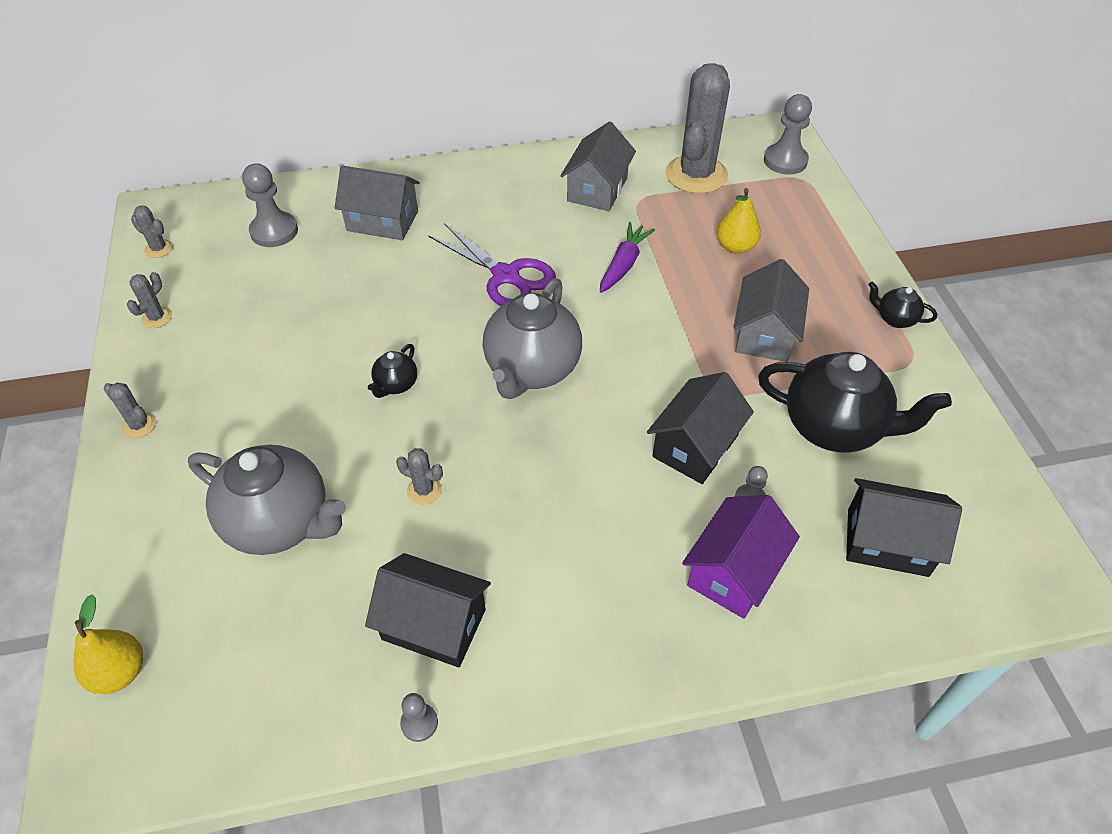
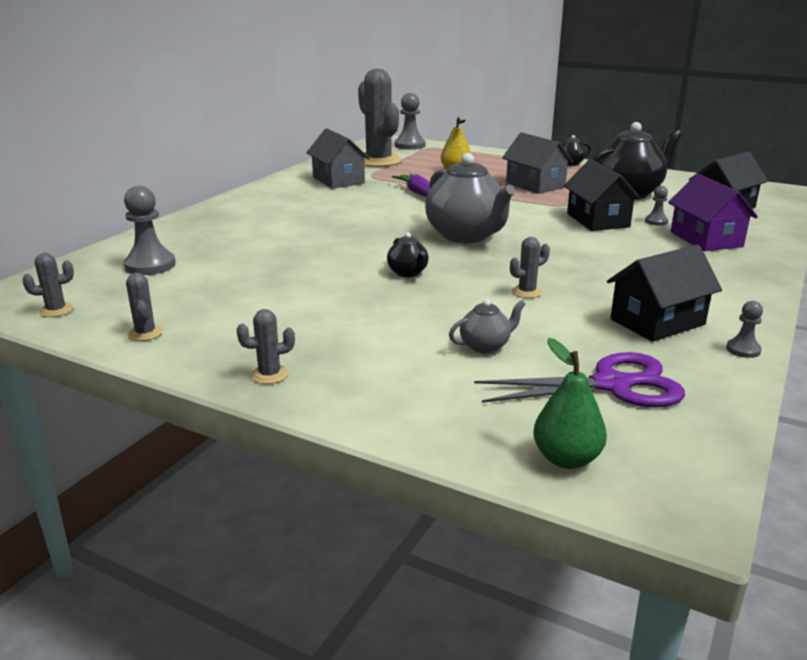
camera: 50 degrees left, 25 degrees down
yellow pear [74,594,143,694] -> green pear [533,338,607,469]
grey teapot [188,444,346,555] -> grey teapot [449,299,525,353], size x0.46
grey house [335,165,420,240] -> none
purple scissors [428,223,556,306] -> purple scissors moved to [474,352,685,408]

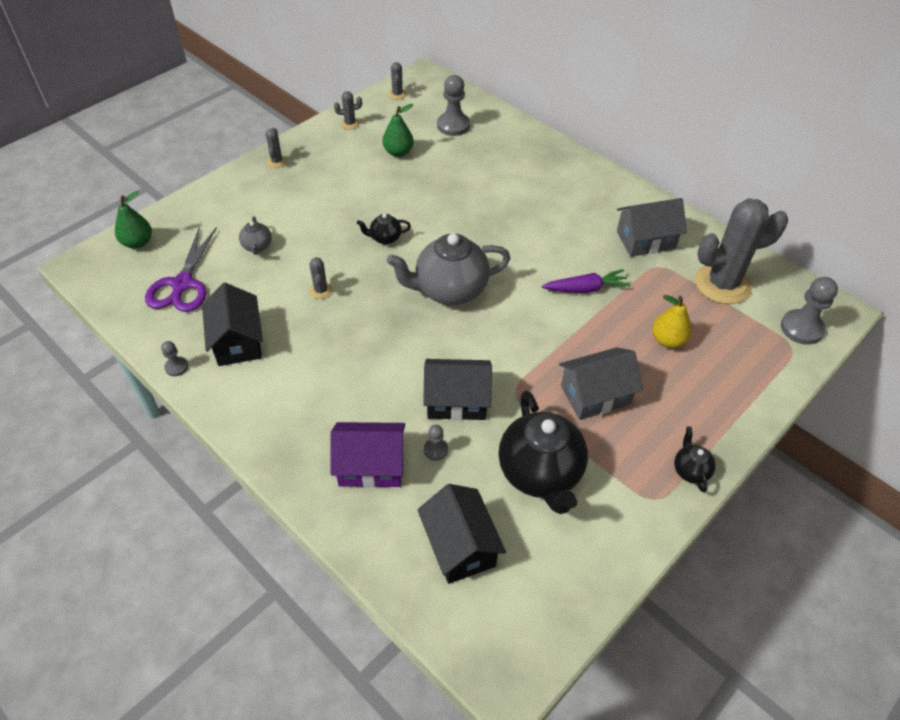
camera: 105 degrees right, 25 degrees up
none -> green pear [382,104,414,157]

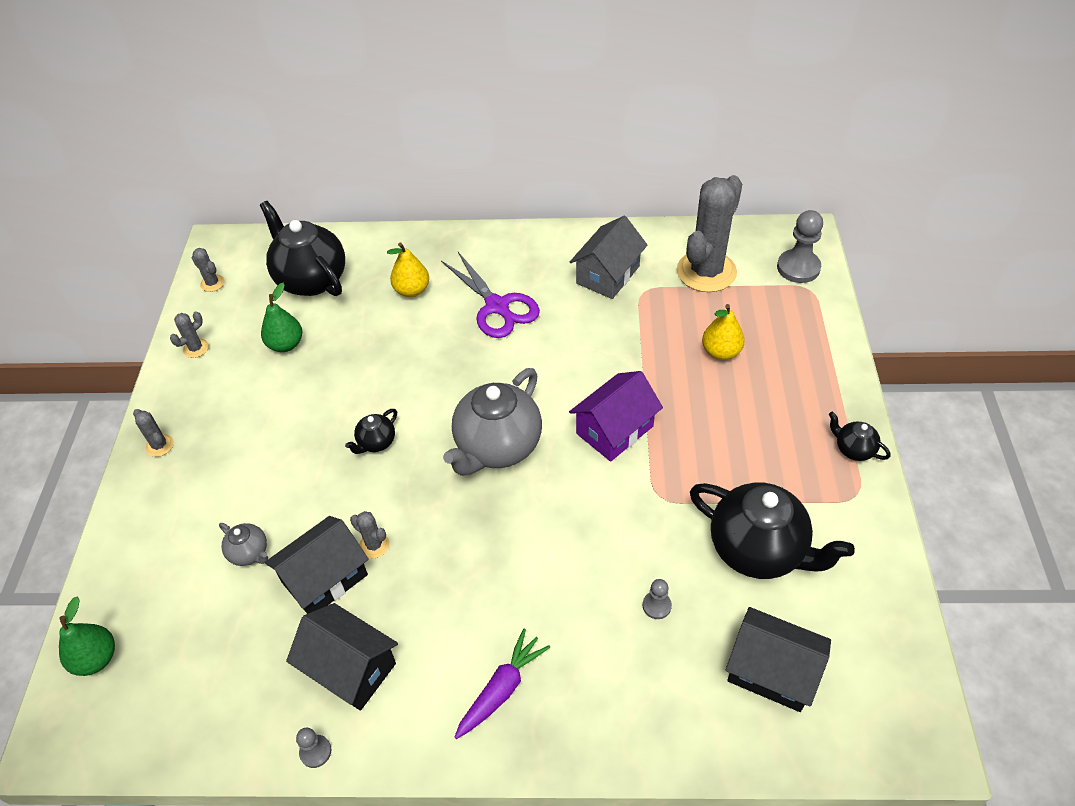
camera: 40 degrees left, 0 degrees up
purple scissors [145,226,217,312] -> purple scissors moved to [441,252,540,338]
purple house [330,422,405,488] -> purple house moved to [569,371,663,462]
black house [423,359,492,420] -> black house moved to [265,516,369,614]
grey pawn [437,75,470,136] -> black teapot [260,201,345,296]
purple carrot [542,269,631,293] -> purple carrot moved to [455,629,550,739]
grey house [559,347,643,420] -> none
none -> yellow pear [387,242,429,297]

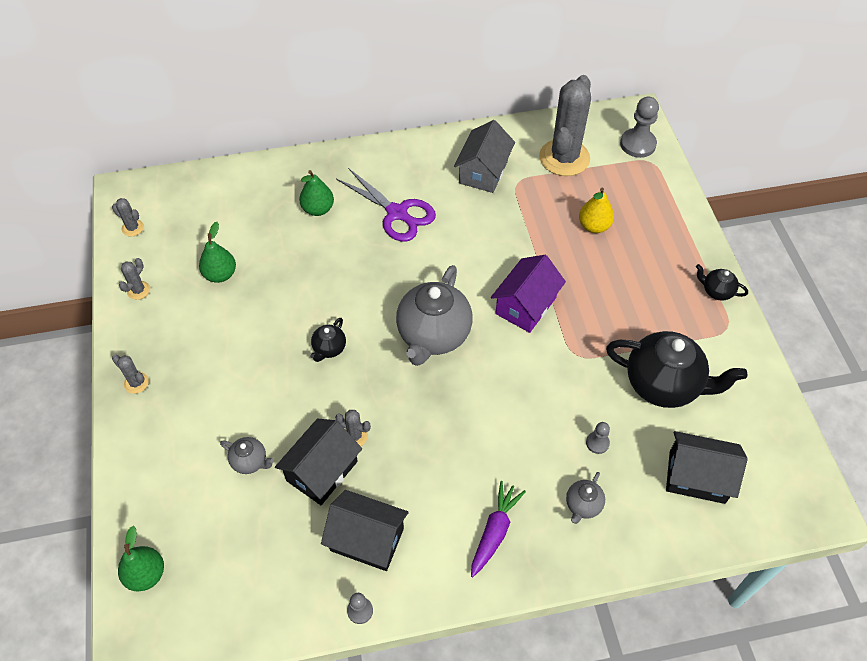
camera: 15 degrees left, 5 degrees up
black teapot [260,201,345,296] -> none
yellow pear [387,242,429,297] -> green pear [299,170,334,216]
none -> grey teapot [566,472,605,524]

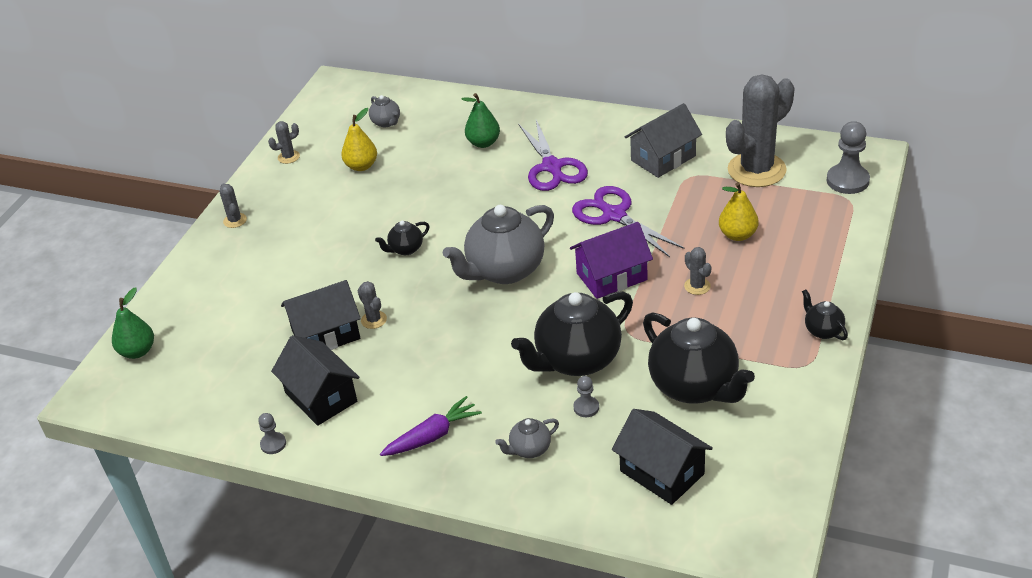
camera: 35 degrees right, 15 degrees down
grey cactus [112,198,144,237] -> grey cactus moved to [684,247,711,295]
green pear [199,222,236,283] -> yellow pear [341,108,377,171]
grey teapot [220,437,274,474] -> grey teapot moved to [369,95,400,127]
none -> black teapot [511,291,633,376]
none -> purple scissors [572,186,684,257]

